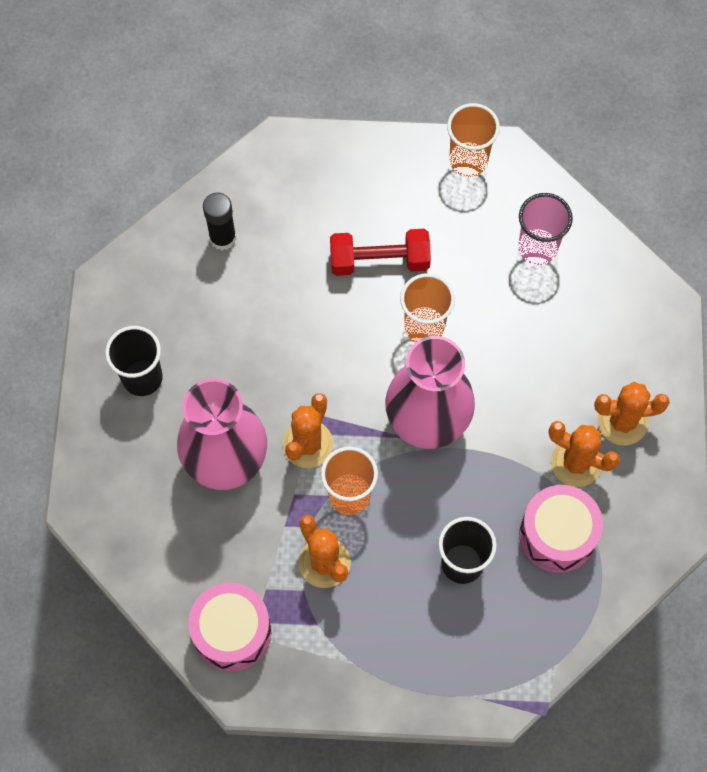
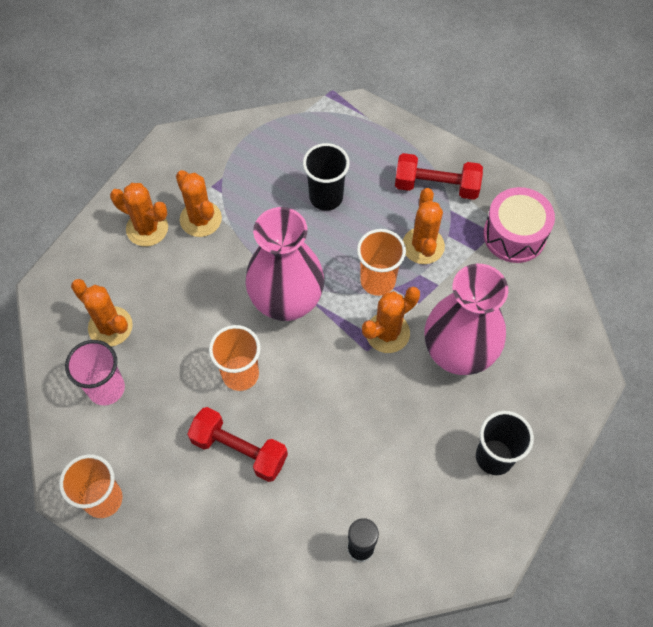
camera: 150 degrees left, 5 degrees down
pink drum [519,485,603,573] -> none
none -> orange cactus [71,279,133,347]
none -> red dumbbell [395,153,483,200]

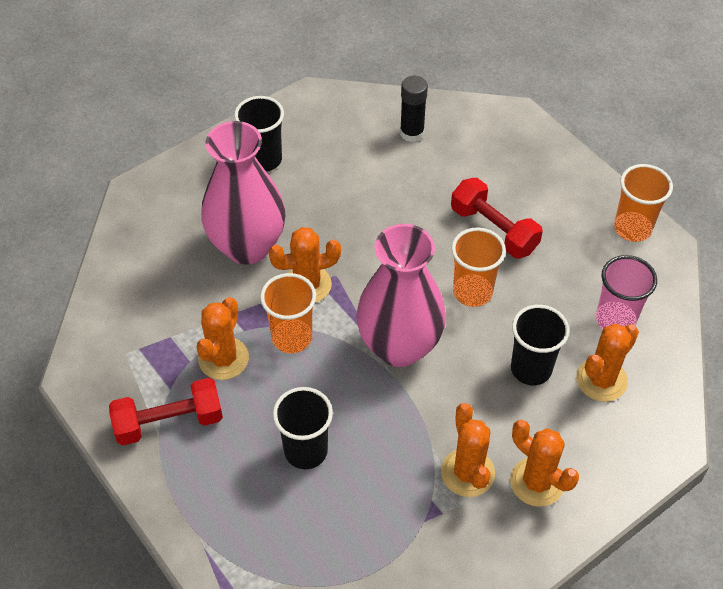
camera: 160 degrees left, 10 degrees down
orange cactus [71,279,133,347] -> orange cactus turned 75 degrees clockwise [576,324,639,402]
red dumbbell [395,153,483,200] -> red dumbbell turned 45 degrees counterclockwise [109,378,223,445]
pink drum [483,187,555,263] -> none
none -> black cup [511,305,569,385]

